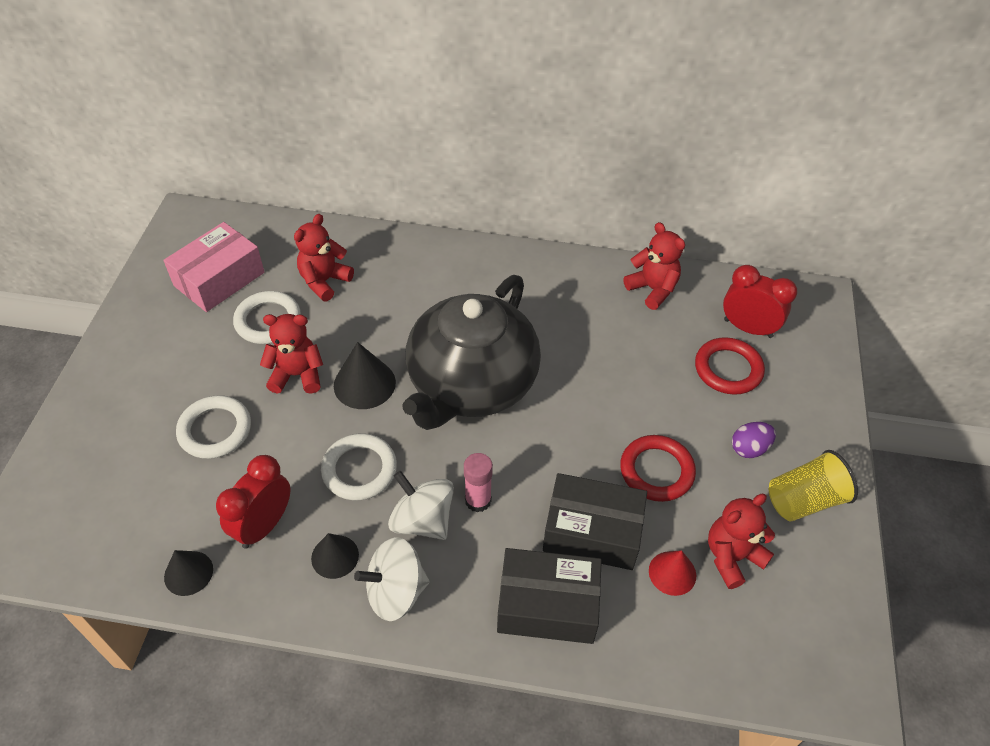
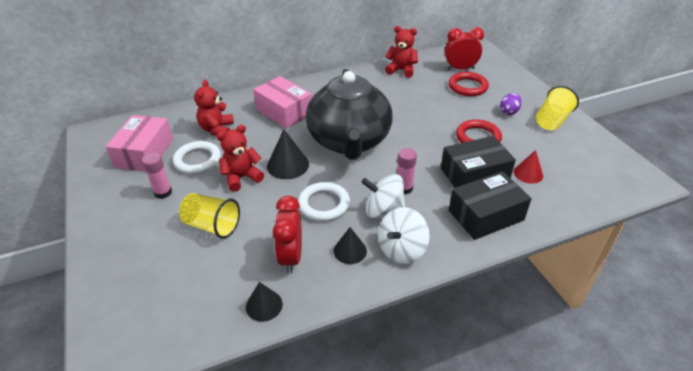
camera: 30 degrees left, 10 degrees down
white ring [176,395,251,459] -> yellow cup [179,193,240,239]
red teddy bear [708,494,775,589] -> none
none -> pink glue stick [142,153,172,199]
none -> pink box [253,76,312,129]

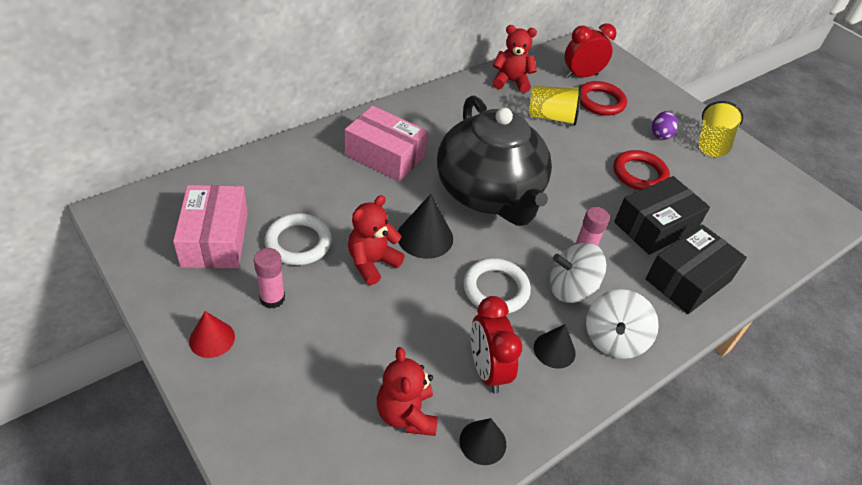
camera: 20 degrees left, 5 degrees up
yellow cup [179,193,240,239] -> yellow cup moved to [529,86,581,126]
red teddy bear [194,80,234,136] -> red teddy bear moved to [377,347,438,436]
red cone [514,150,543,184] -> red cone moved to [189,311,235,358]

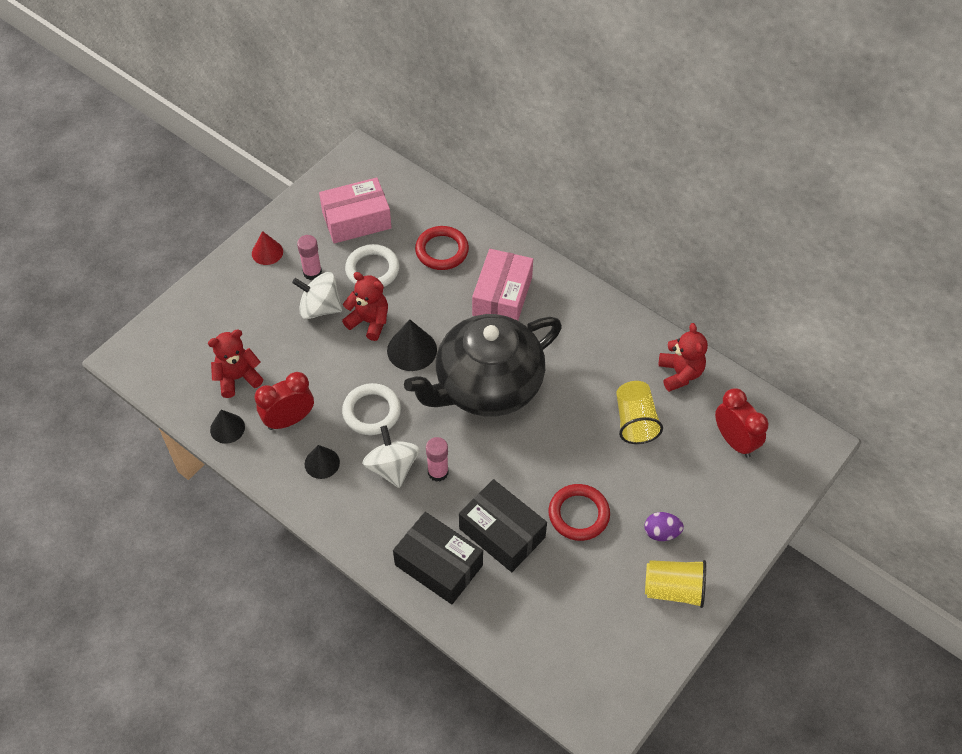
camera: 80 degrees right, 10 degrees up
red ring [580,81,627,116] -> red ring moved to [415,226,469,270]
white spinning top [586,289,659,359] -> white spinning top moved to [292,272,342,319]

